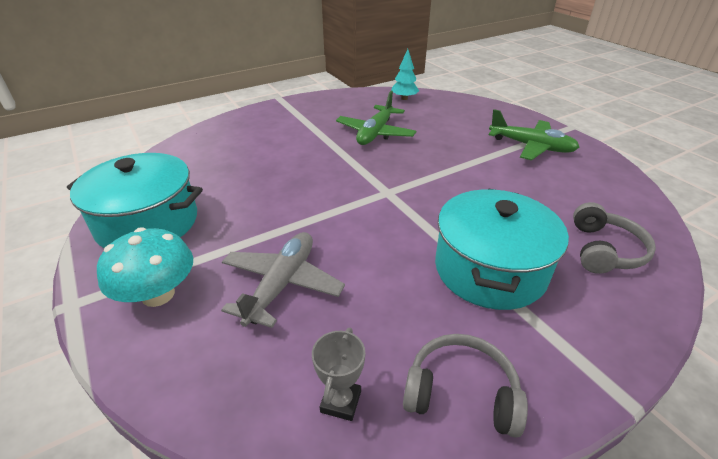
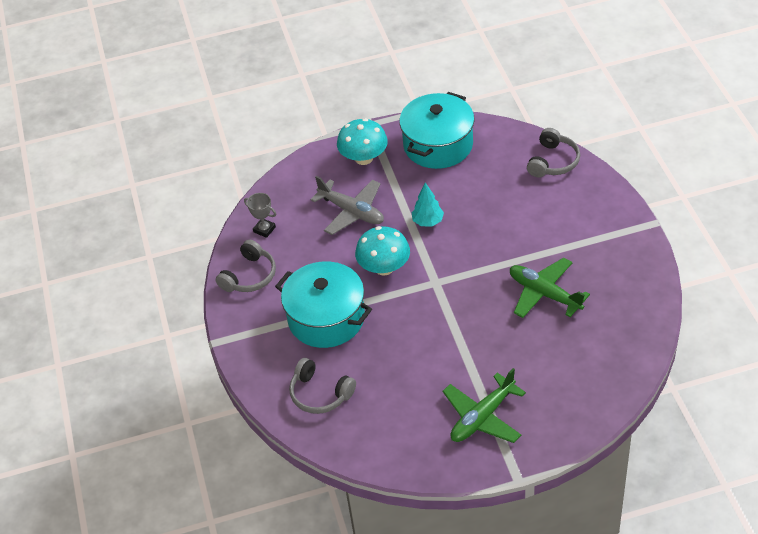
camera: 110 degrees right, 10 degrees up
turquoise tree [391,49,419,100] -> turquoise tree moved to [412,182,444,226]
none -> turquoise mushroom [355,226,410,276]
none -> grey headphones [527,128,580,177]

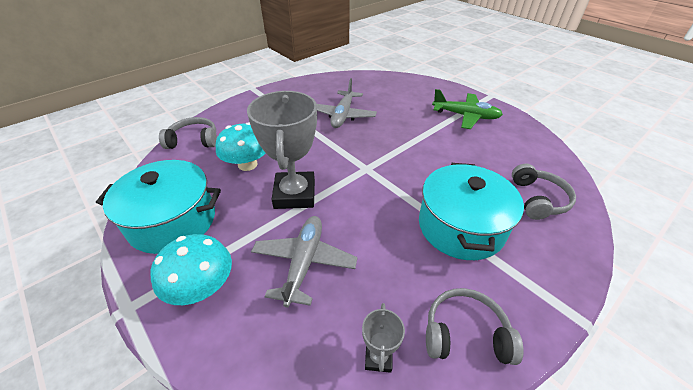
camera: 120 degrees left, 5 degrees down
turquoise mushroom [355,226,410,276] -> turquoise mushroom moved to [216,122,266,171]
turquoise tree [412,182,444,226] -> grey trophy [247,91,317,209]
green plane [510,258,590,318] -> grey plane [317,78,377,128]

